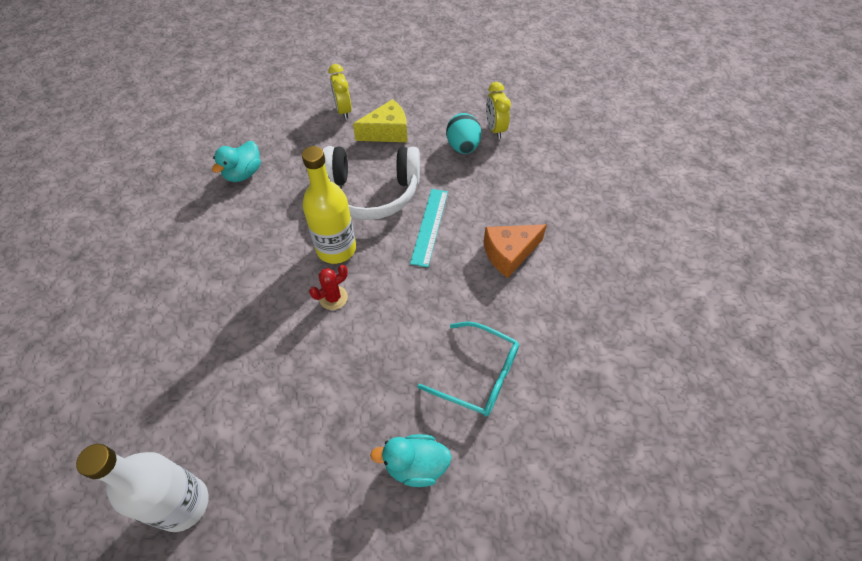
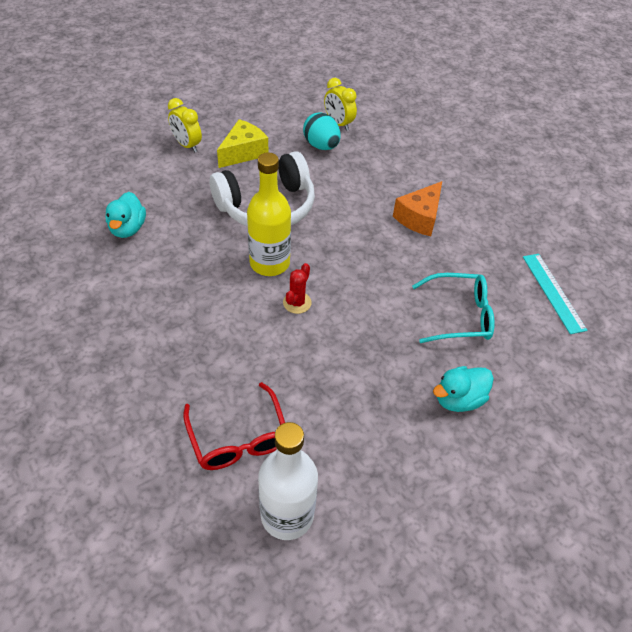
camera: 30 degrees left, 5 degrees down
turquoise ruler [410,189,448,267] -> turquoise ruler moved to [523,254,588,334]
none -> red glasses [183,382,285,470]

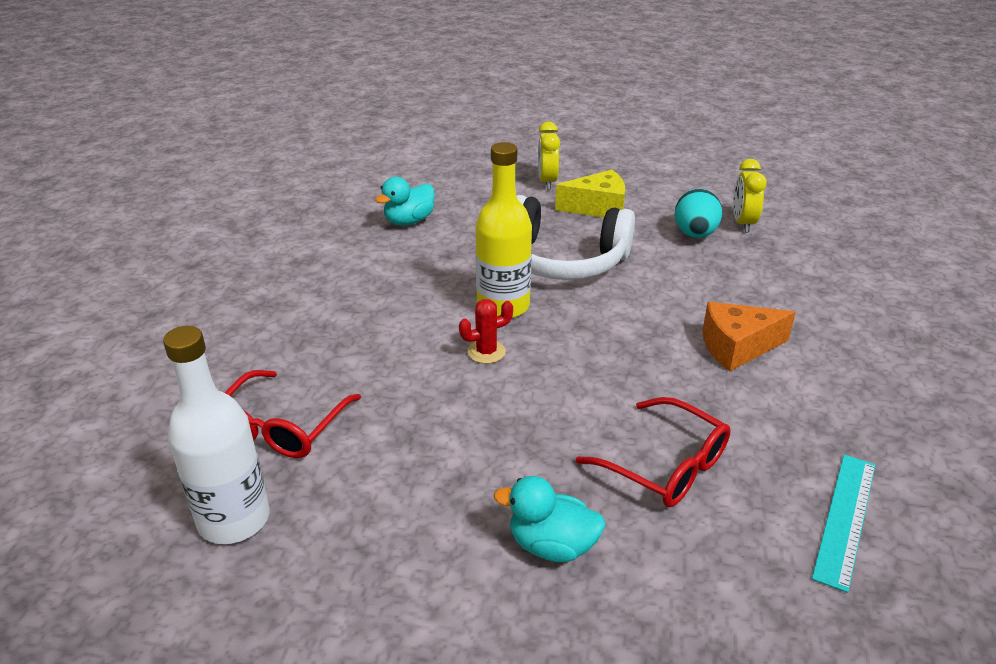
camera: 45 degrees right, 15 degrees down
turquoise glasses [412,273,495,343] -> red glasses [576,397,731,507]

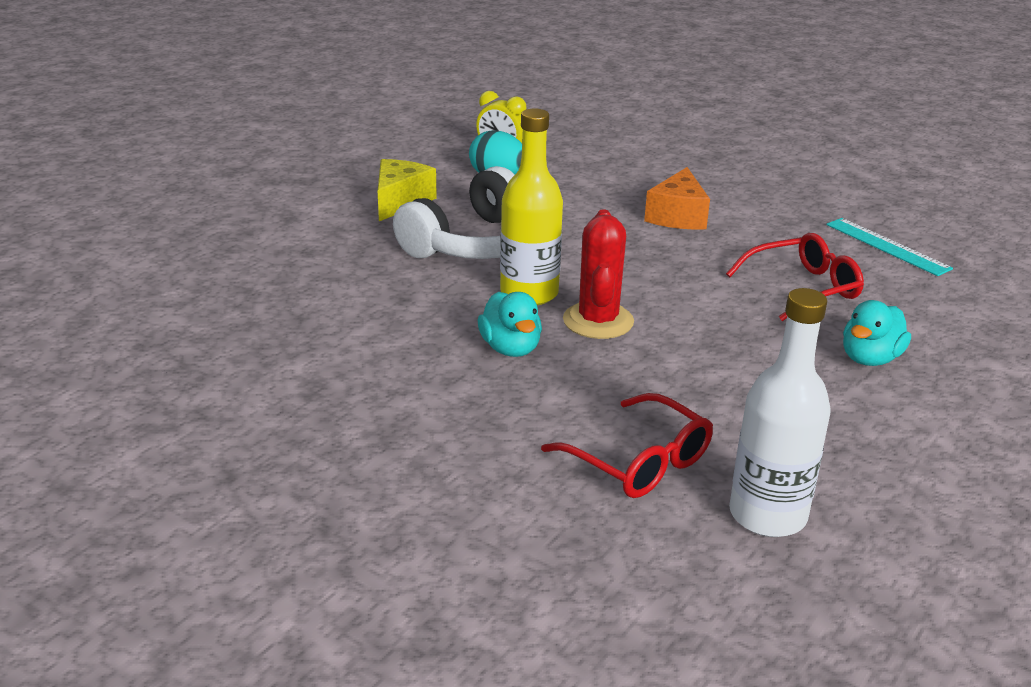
camera: 65 degrees left, 5 degrees down
turquoise duck [375,177,435,225] -> turquoise duck moved to [478,292,542,357]
red cactus [459,299,513,364] -> red cactus [563,209,634,339], size x1.73
yellow clock [538,122,560,190] -> none

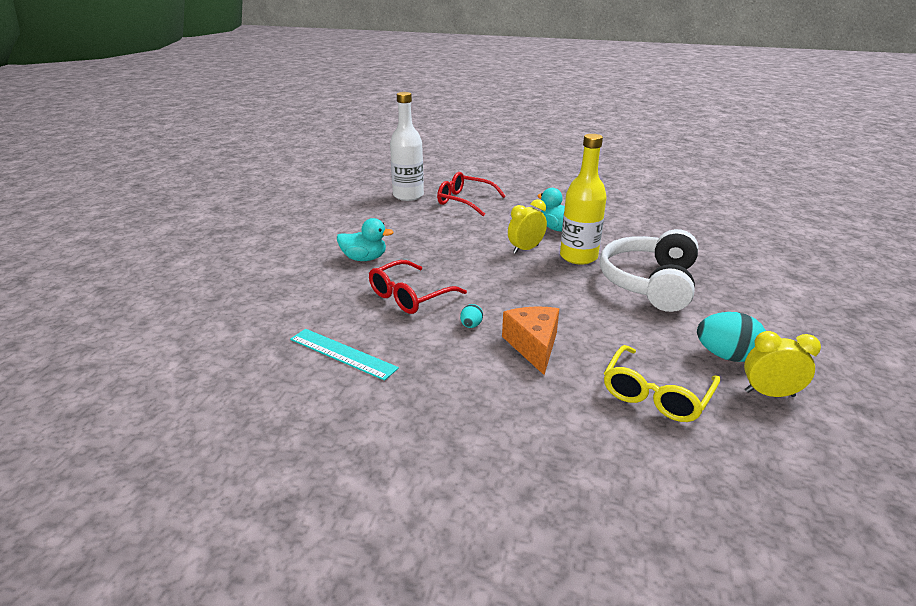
camera: 160 degrees right, 0 degrees up
yellow cheese [378,159,437,221] -> none
red cactus [563,209,634,339] -> yellow clock [508,199,547,254]
turquoise duck [843,300,911,366] -> turquoise duck turned 75 degrees clockwise [337,218,394,261]
none -> turquoise egg [460,304,483,328]
none -> yellow glasses [604,345,720,422]

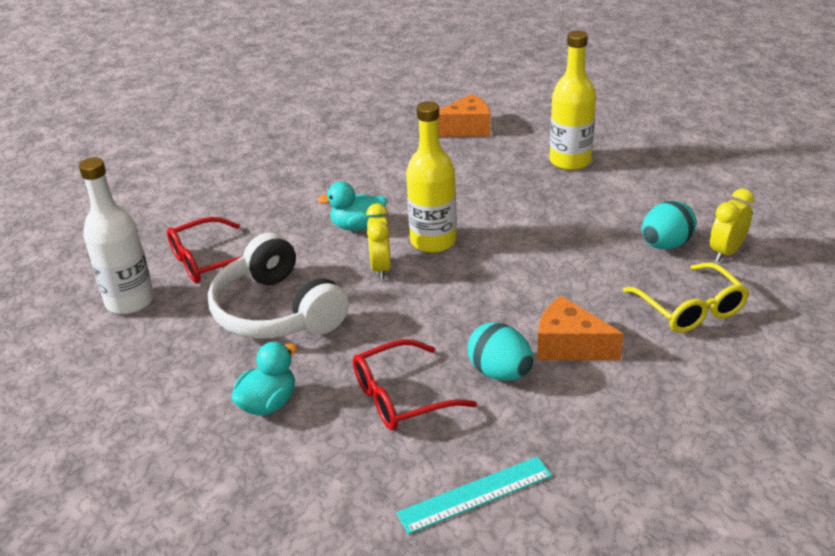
camera: 55 degrees left, 5 degrees up
red glasses [369,260,467,314] -> red glasses turned 75 degrees clockwise [353,339,477,430]
turquoise egg [460,304,483,328] -> turquoise egg [468,322,533,381], size x2.01
white headphones [600,229,698,312] -> white headphones moved to [208,233,349,339]
none -> orange cheese [438,94,490,137]
none -> yellow bottle [549,31,596,170]

